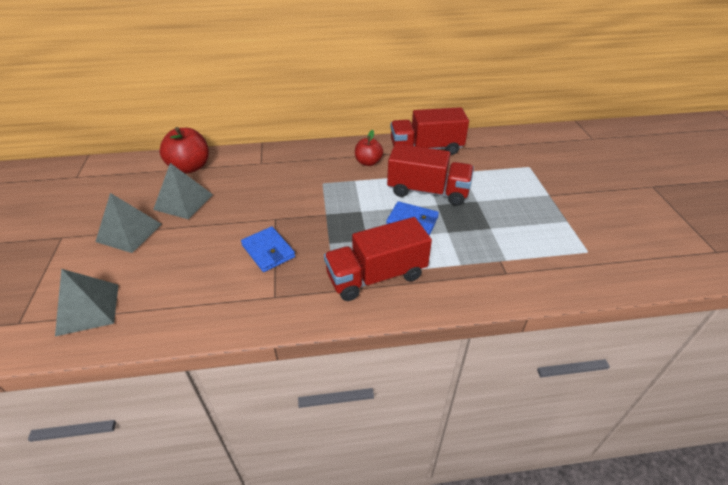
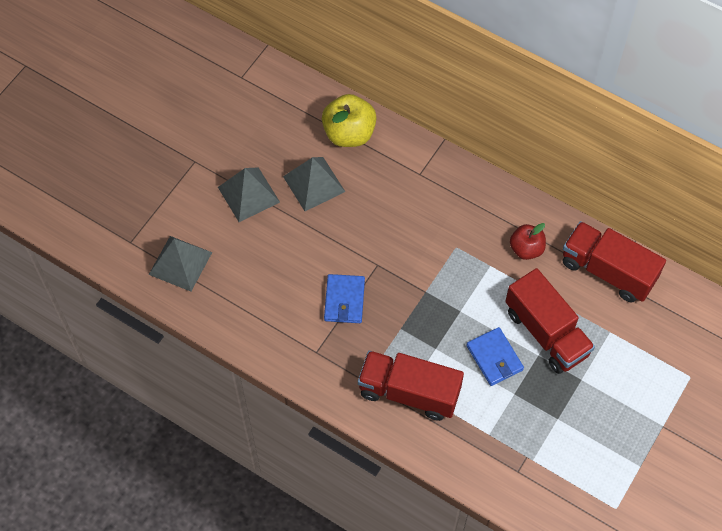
camera: 40 degrees right, 20 degrees up
red apple [159,127,209,173] -> yellow apple [322,94,377,147]

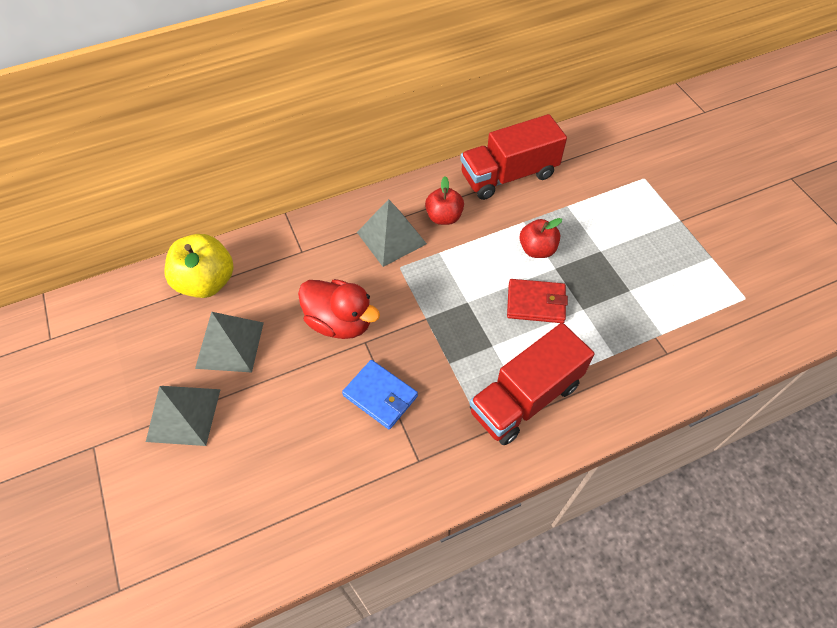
camera: 55 degrees left, 5 degrees down
grey pyramid [149,236,212,291] -> grey pyramid moved to [357,199,427,267]
blue wallet [466,327,524,386] -> red wallet [507,279,568,323]
red truck [505,268,595,374] -> red apple [519,218,562,258]
none -> red duck [298,279,380,339]

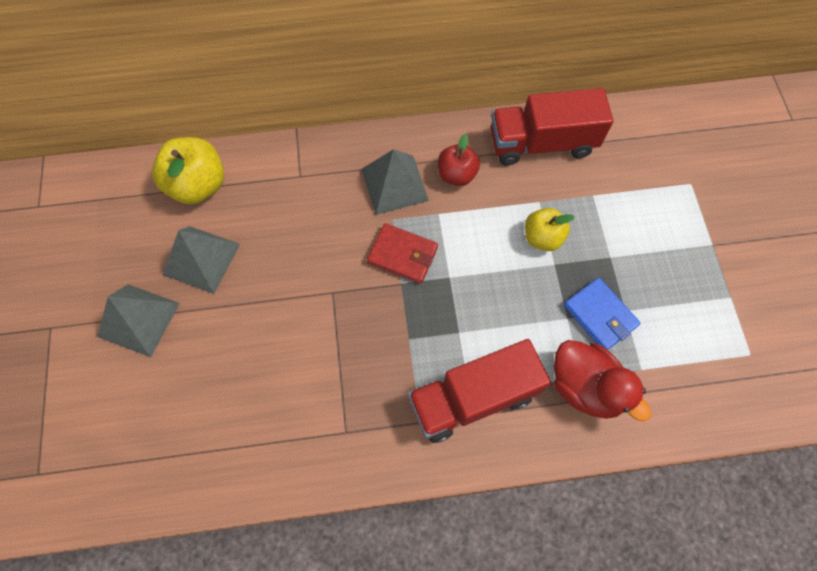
camera: 15 degrees right, 10 degrees up
red duck [298,279,380,339] -> red duck moved to [554,340,651,421]
blue wallet [342,360,418,429] -> blue wallet moved to [564,278,641,350]
red wallet [507,279,568,323] -> red wallet moved to [367,223,438,284]
red apple [519,218,562,258] -> yellow apple [525,208,575,251]

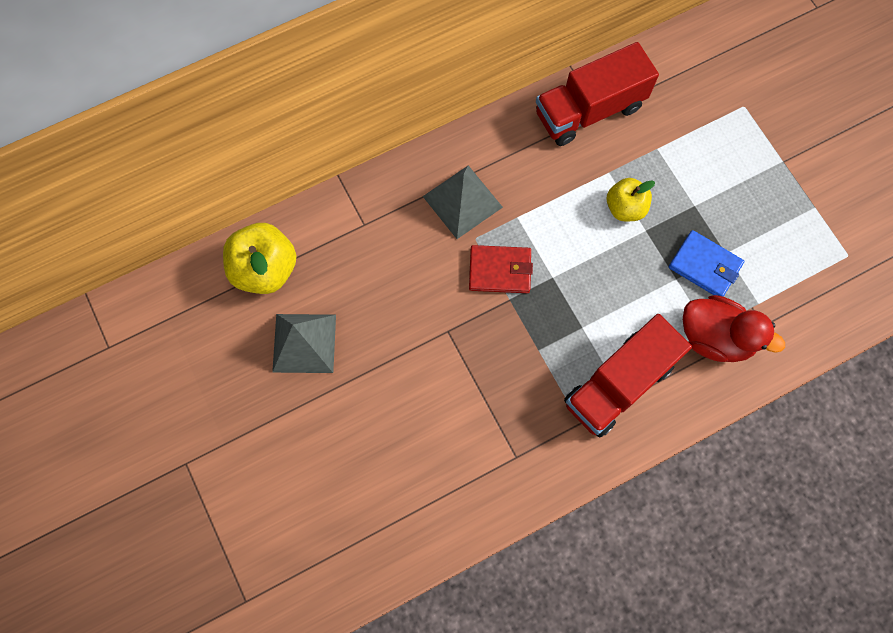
camera: 20 degrees left, 5 degrees up
grey pyramid [97,284,180,357] -> none
red apple [438,134,480,186] -> none

